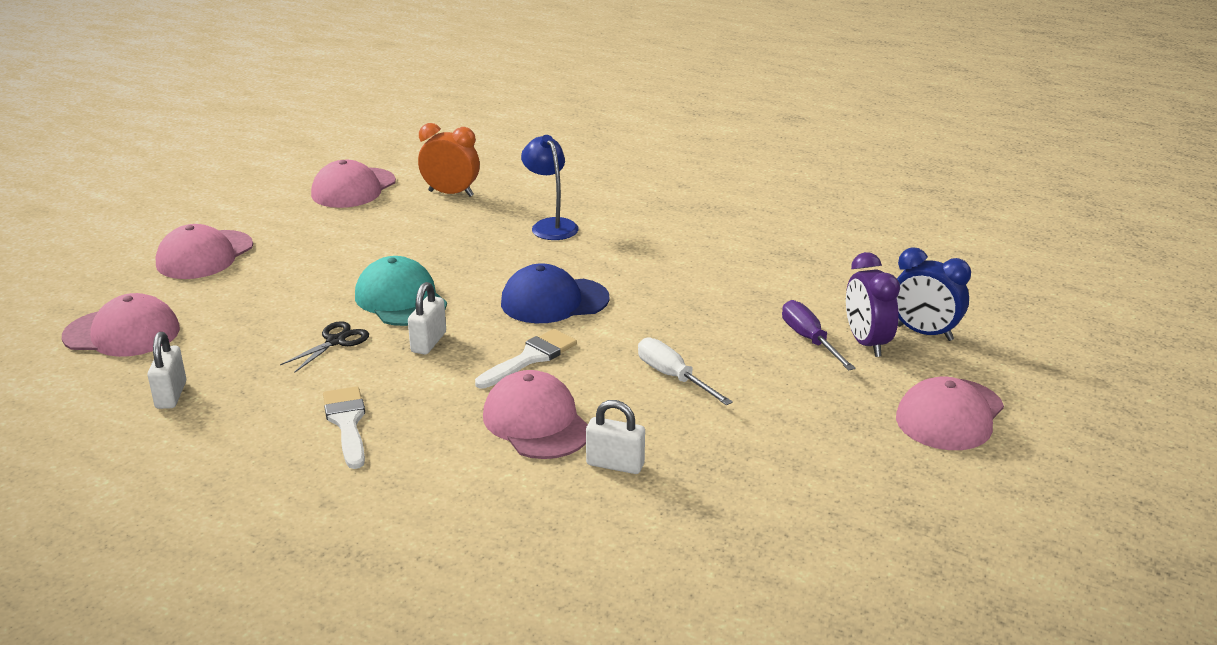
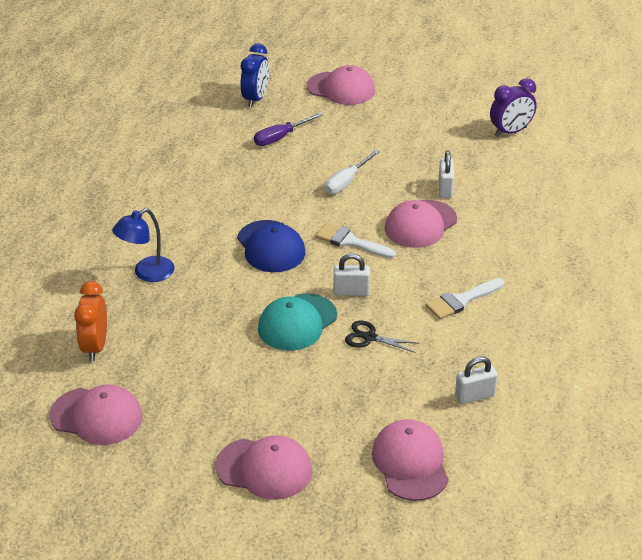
camera: 105 degrees left, 10 degrees up
purple clock [846,252,900,357] -> purple clock moved to [490,78,537,137]

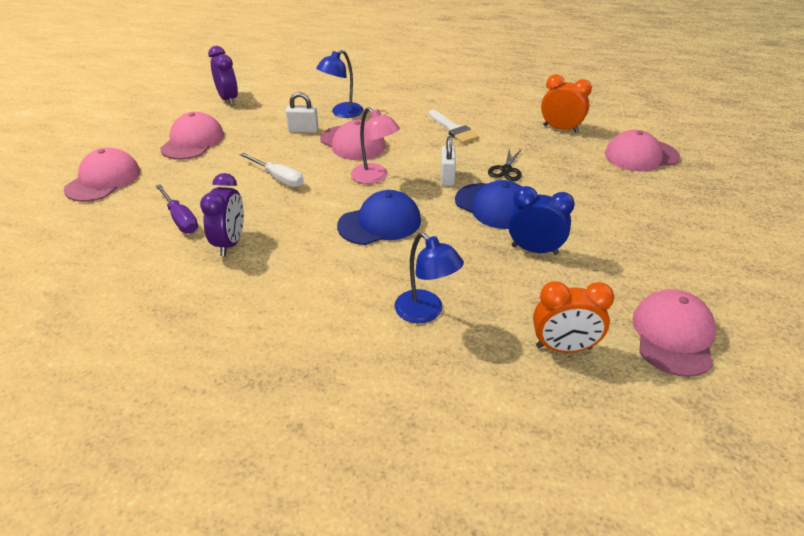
camera: 90 degrees left, 0 degrees up
pink cap [215,435,312,500] -> pink cap moved to [160,112,224,160]
blue clock [240,43,269,108] -> blue clock moved to [508,186,575,255]
turquoise cap [258,293,337,351] -> blue cap [455,180,522,229]
white brush [316,223,396,259] -> pink lamp [351,107,400,184]
white padlock [455,356,498,404] -> orange clock [541,74,592,133]
none -> purple clock [200,173,244,256]
none -> blue lamp [316,50,364,118]

